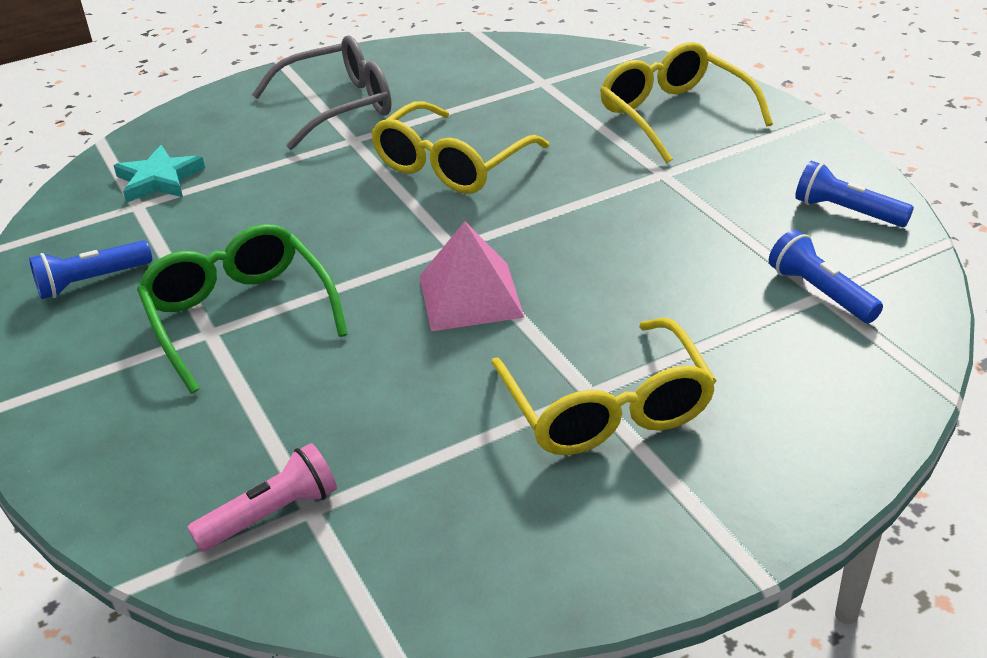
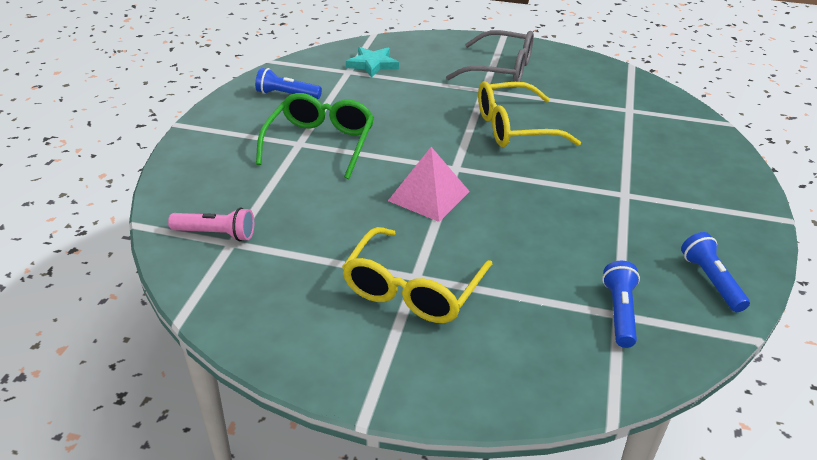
camera: 40 degrees right, 0 degrees up
yellow glasses [600,42,773,163] -> none

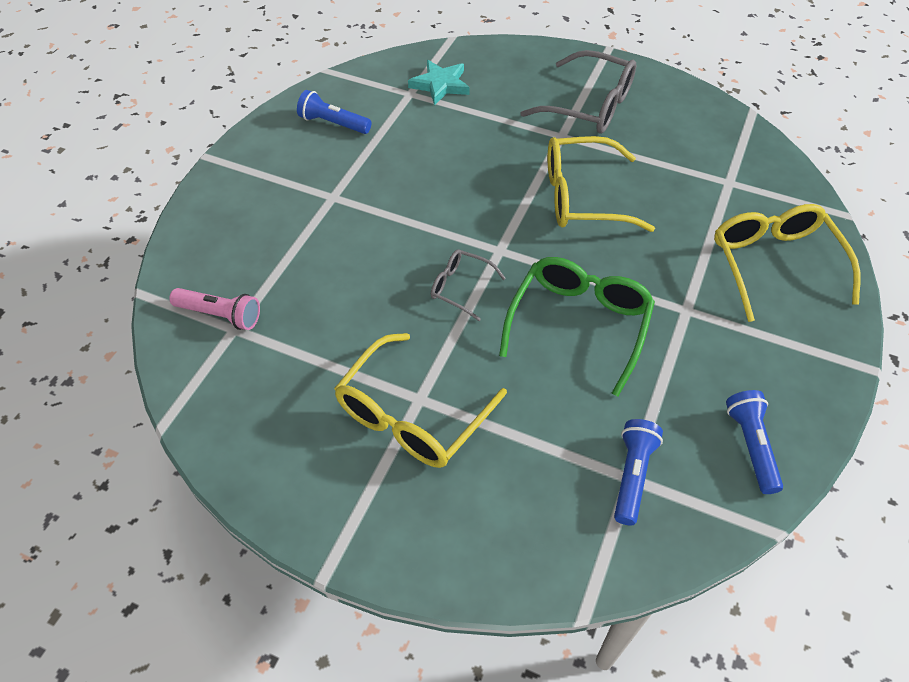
camera: 10 degrees right, 15 degrees up
green glasses [256,93,374,179] -> green glasses moved to [499,257,655,397]
pink pyramid [388,147,470,222] -> grey glasses [431,249,506,321]
none -> yellow glasses [714,204,860,322]

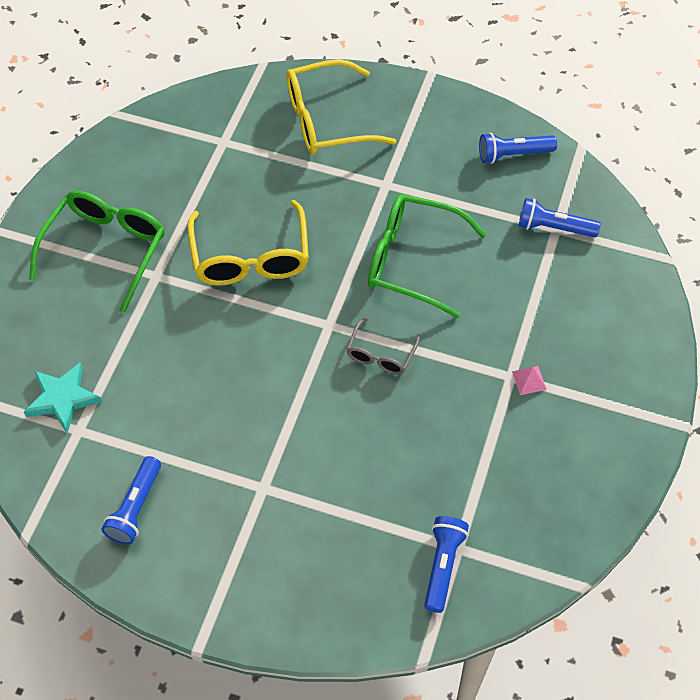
camera: 95 degrees left, 5 degrees up
pink flashlight [169,288,260,330] -> blue flashlight [424,516,469,613]
yellow glasses [334,333,507,468] -> pink pyramid [512,366,547,395]
grey glasses [521,50,636,133] -> green glasses [29,191,165,313]

